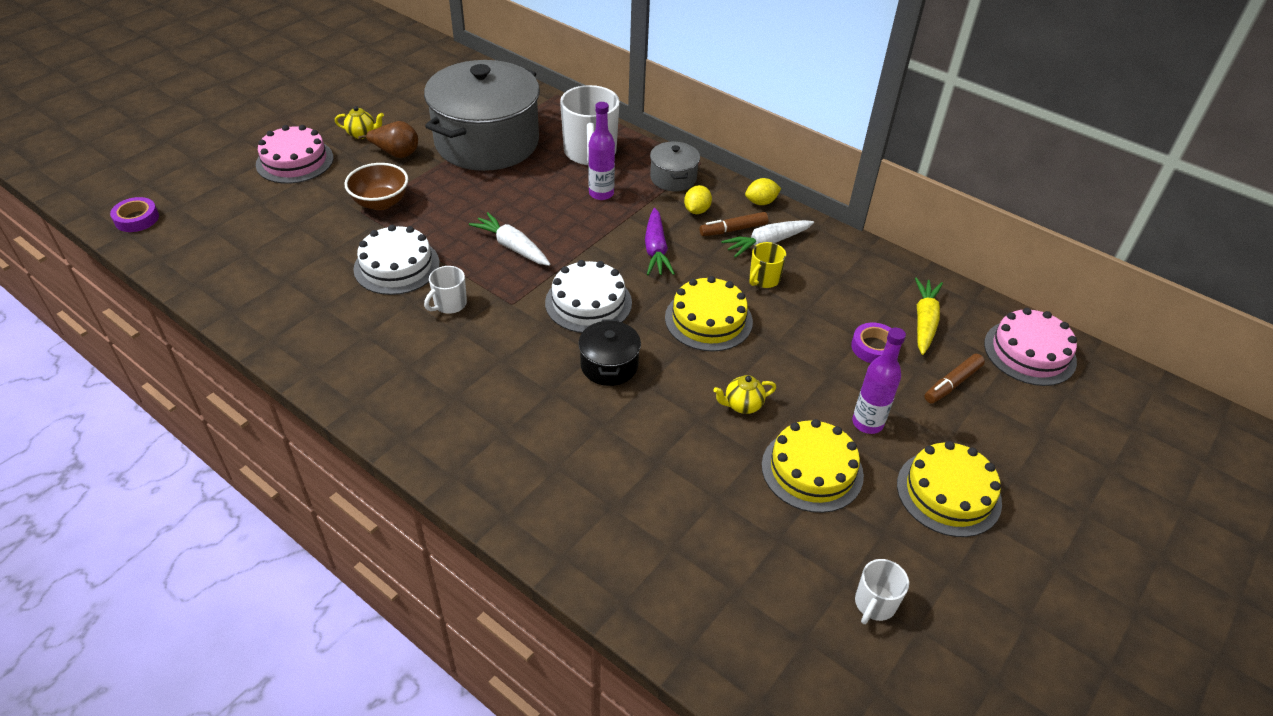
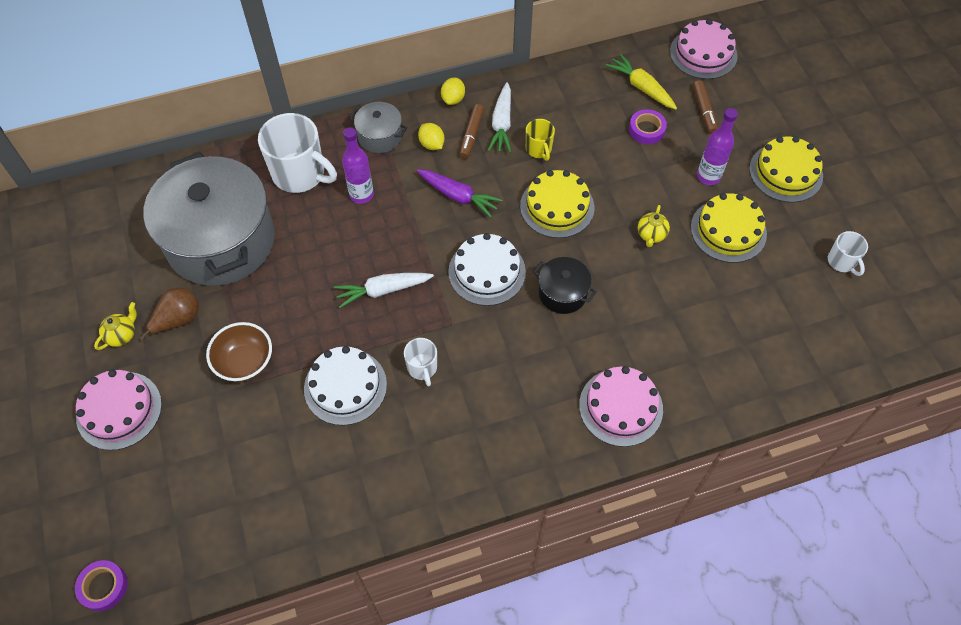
camera: 55 degrees left, 15 degrees up
none -> pink cake [579,366,663,447]

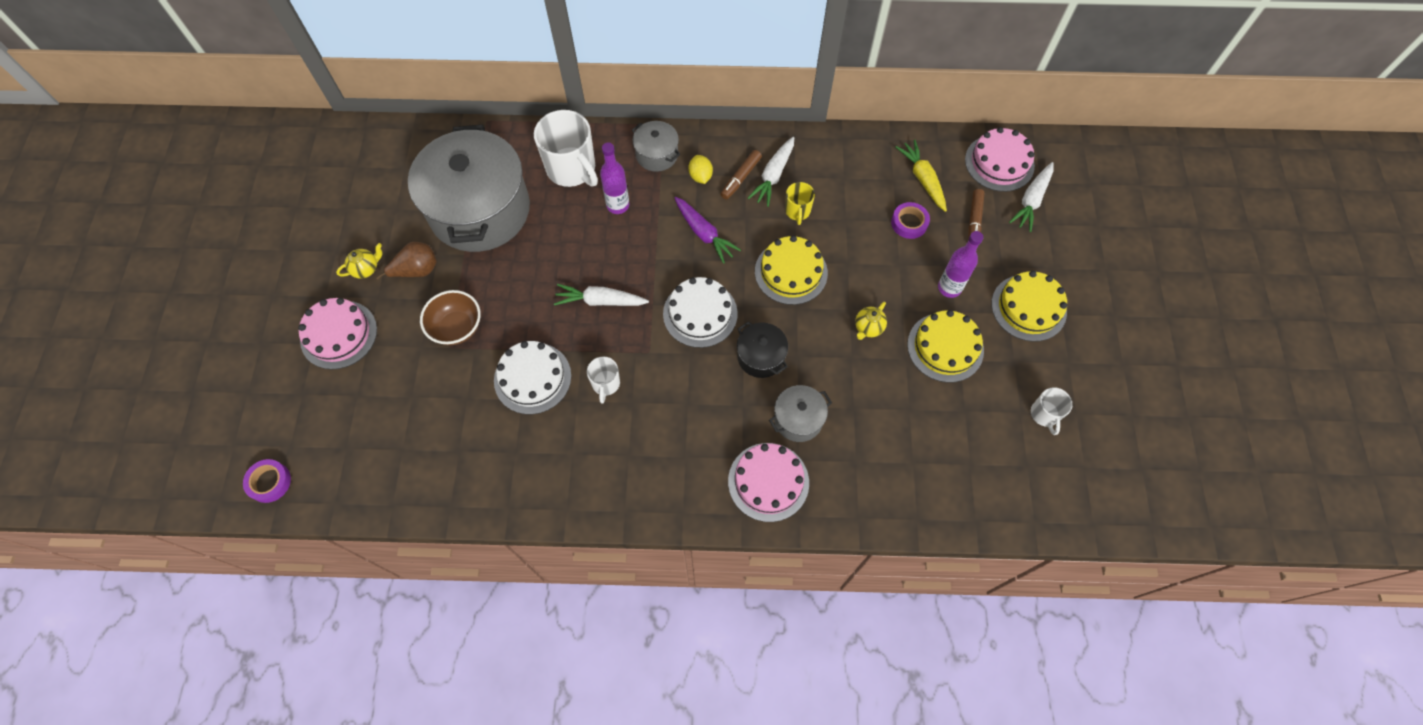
camera: 20 degrees right, 5 degrees up
yellow lemon [441,78,465,105] -> none
none -> grey pot [769,385,832,442]
none -> white carrot [1009,162,1054,232]

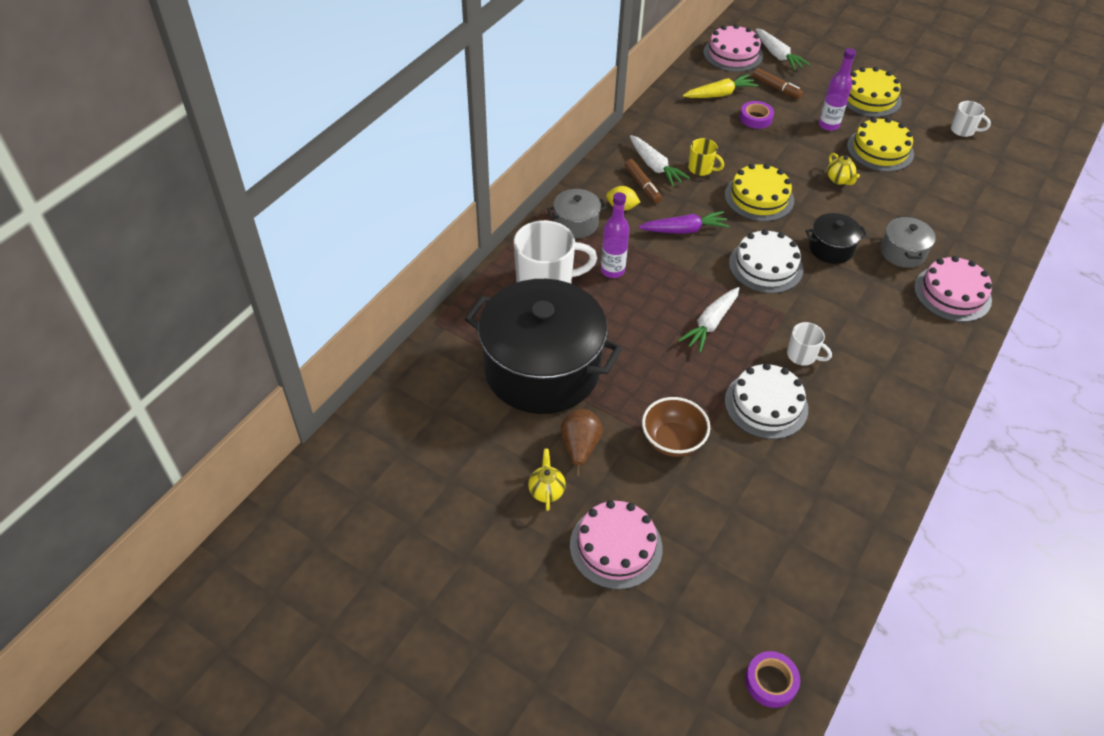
camera: 60 degrees left, 15 degrees down
grey pot [408,125,530,252] -> black pot [465,279,622,414]
yellow carrot [896,140,947,212] -> yellow carrot turned 150 degrees clockwise [683,74,758,98]

